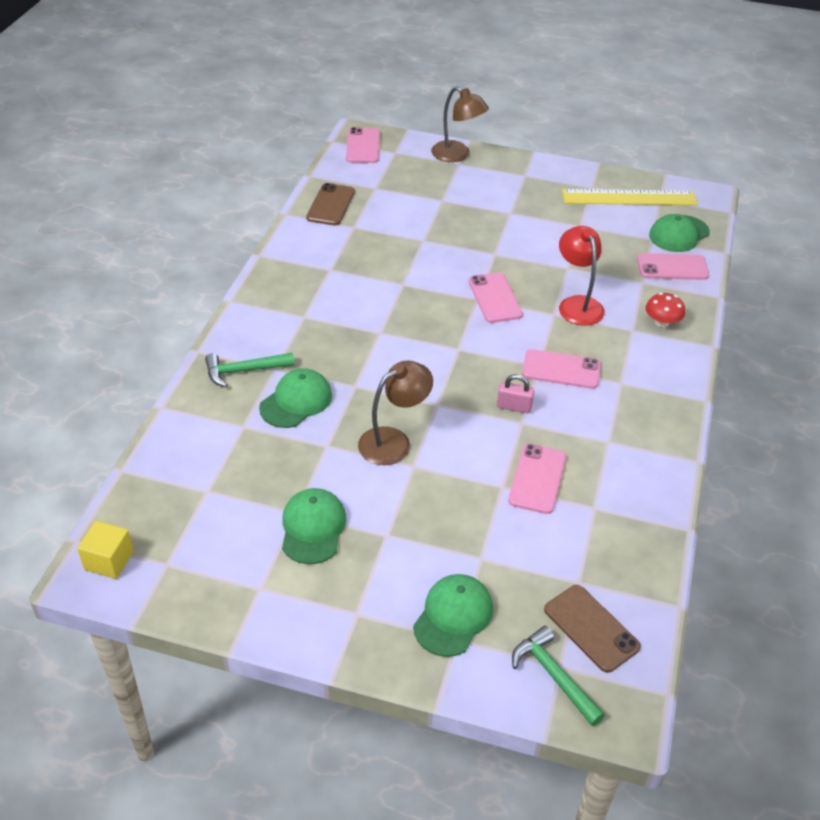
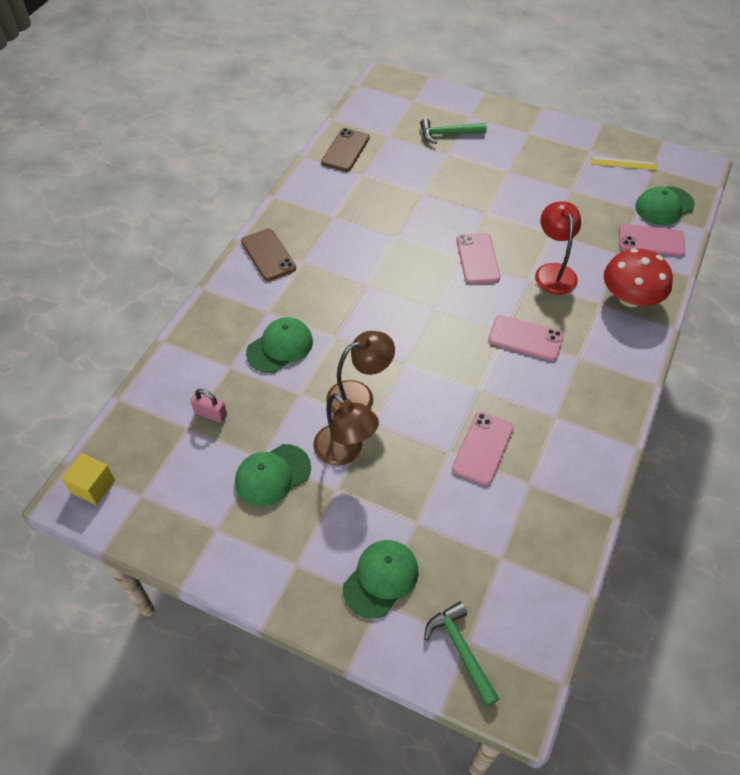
camera: 10 degrees right, 10 degrees up
green hammer [205,353,294,387] -> green hammer moved to [420,119,487,144]
green cap [282,488,346,564] -> green cap turned 135 degrees counterclockwise [235,444,311,506]
pink phone [346,127,380,163] -> none
brown lamp [431,87,489,162] -> brown lamp moved to [313,394,379,466]
pink padlock [497,374,534,413] -> pink padlock moved to [190,389,227,423]
brown phone [544,585,641,673] -> brown phone moved to [241,228,296,281]
yellow ruler [562,189,698,205] -> yellow ruler [591,157,657,170], size x0.52
red mushroom [646,293,685,327] -> red mushroom [604,248,673,307], size x1.80

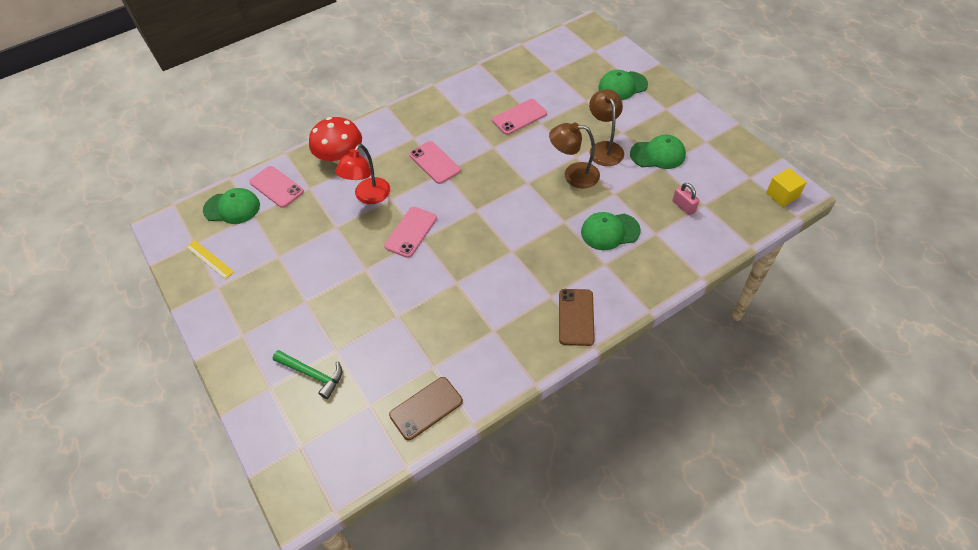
camera: 145 degrees left, 0 degrees up
green hammer [424,601,499,707] -> none

